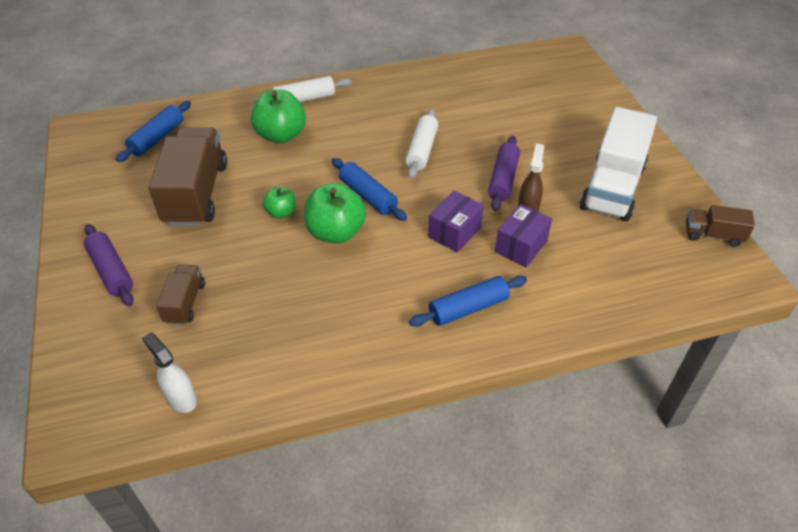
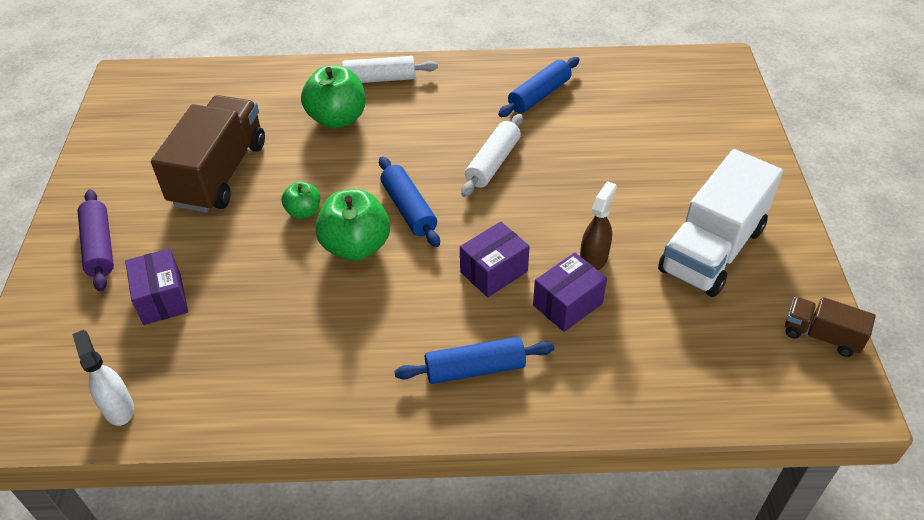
camera: 15 degrees right, 0 degrees up
blue rolling pin [116,101,191,162] -> blue rolling pin moved to [498,57,580,117]
brown truck [156,264,205,325] -> purple box [125,248,188,325]
purple rolling pin [488,136,520,211] -> none

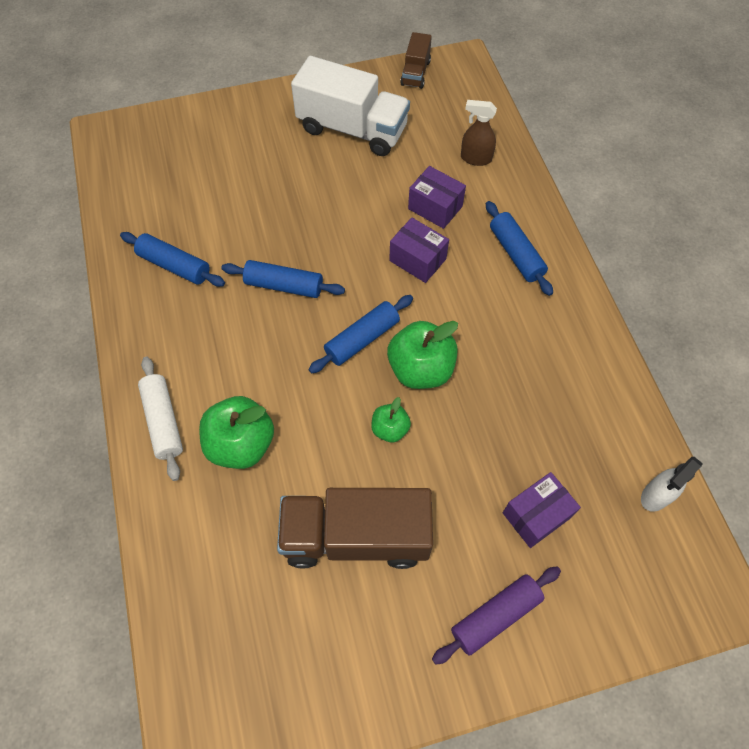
camera: 105 degrees left, 15 degrees up
white rolling pin [461,114,523,197] -> blue rolling pin [222,260,345,298]
brown spray bottle [580,181,617,270] -> brown spray bottle moved to [461,100,497,166]

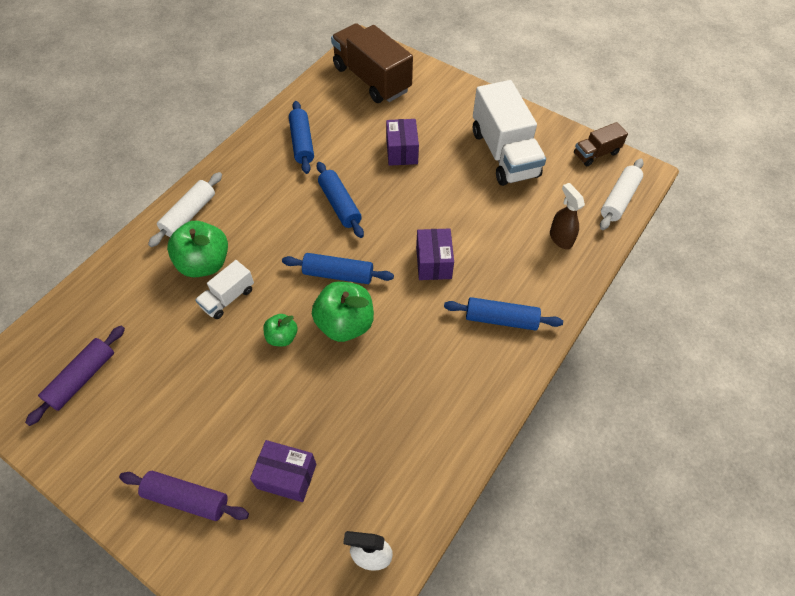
camera: 50 degrees right, 5 degrees down
brown truck [277,488,433,569] -> brown truck moved to [331,23,413,103]
purple box [408,166,466,229] -> purple box moved to [386,119,419,166]
blue rolling pin [486,201,553,296] -> blue rolling pin turned 75 degrees clockwise [444,297,563,331]
none -> purple rolling pin [25,326,125,426]
none -> white truck [195,260,254,319]
none -> white rolling pin [600,159,644,230]

